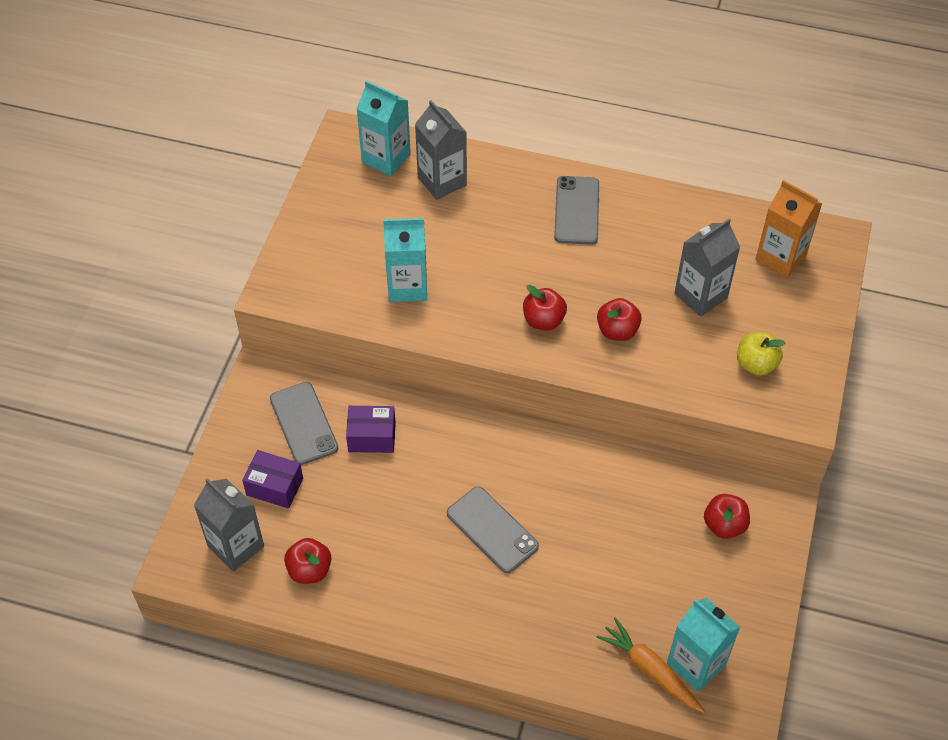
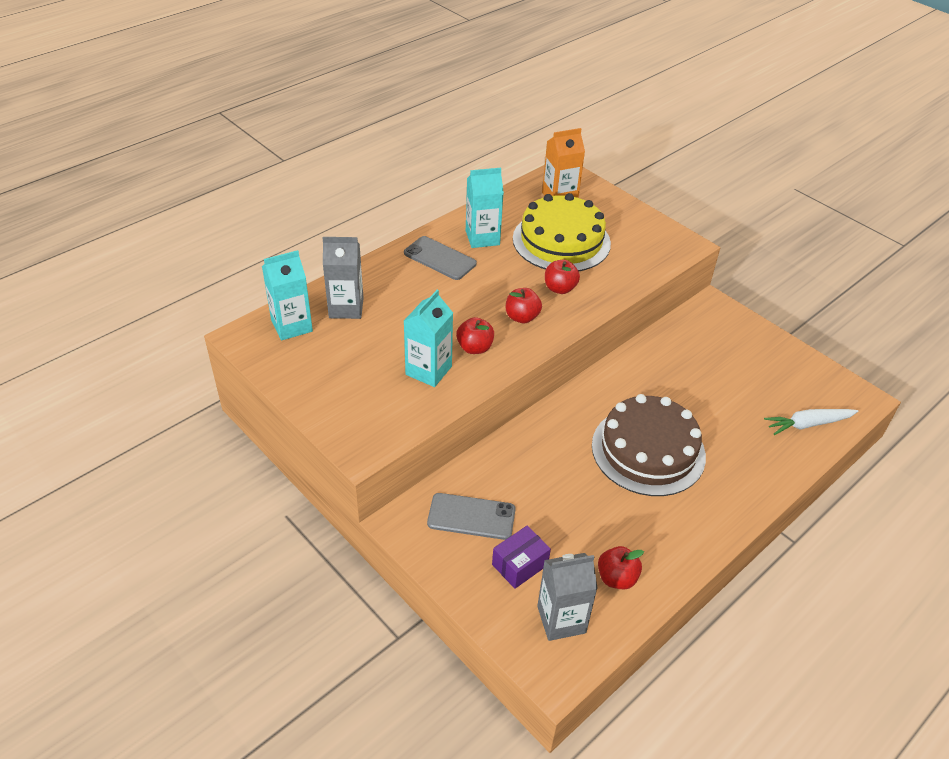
camera: 60 degrees left, 10 degrees down
purple box [346,406,396,453] -> none
grey phone [447,487,539,573] -> brown cake [592,394,706,496]
orange carrot [596,618,706,713] -> white carrot [764,409,859,435]
turquoise carton [667,597,740,692] -> turquoise carton moved to [466,168,504,248]
grey carton [675,219,740,317] -> yellow cake [513,193,611,271]
red apple [704,494,750,539] -> red apple moved to [456,317,494,354]
yellow apple [737,332,785,376] -> none

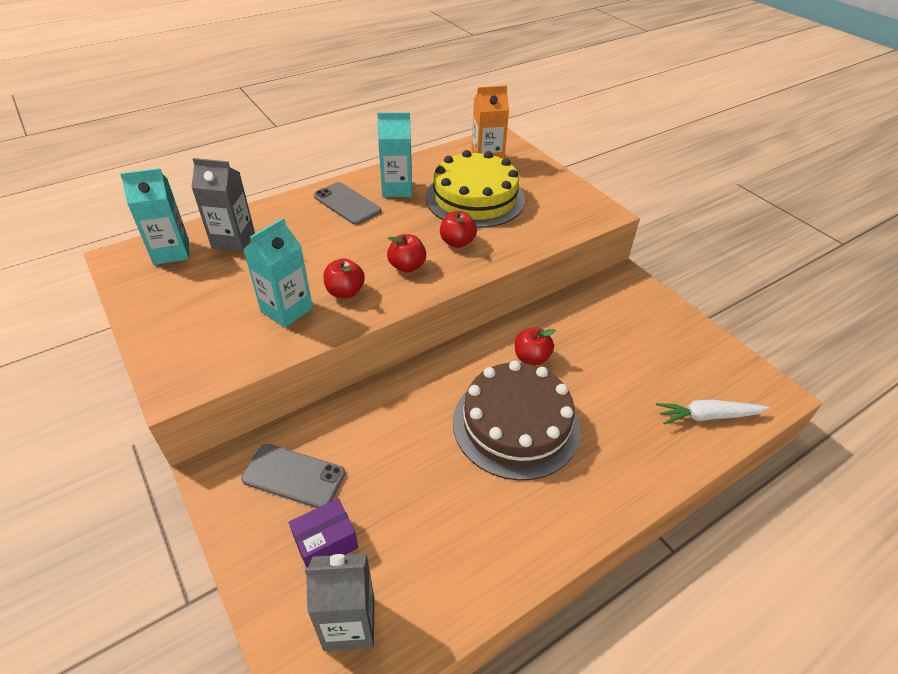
camera: 10 degrees right, 0 degrees up
red apple [598,546,644,589] -> red apple moved to [515,327,556,365]

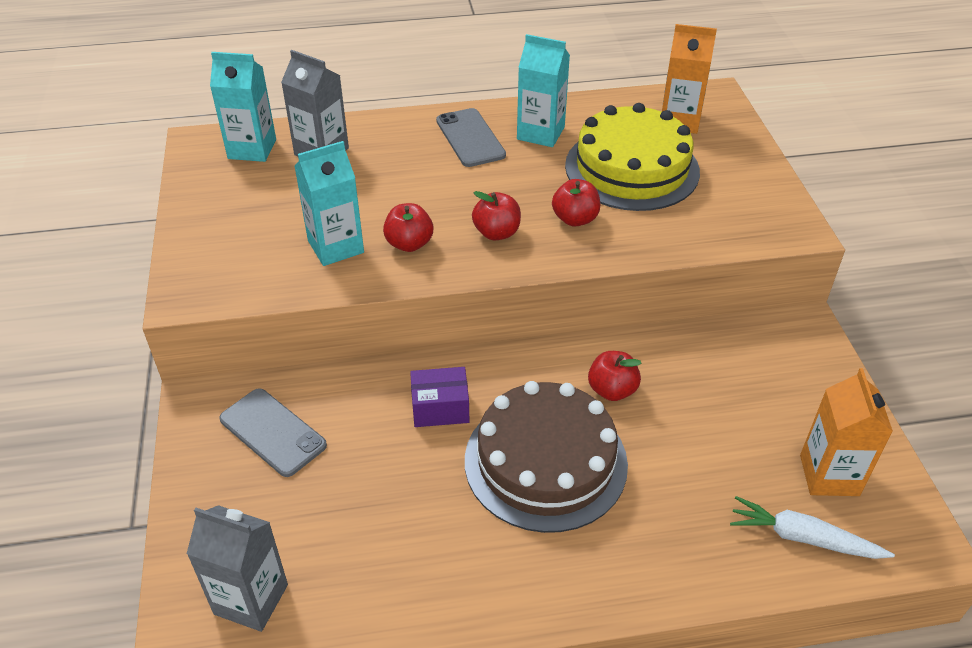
camera: 25 degrees right, 0 degrees up
purple box [289,498,358,567] -> purple box moved to [410,367,469,427]
none -> orange carton [800,368,893,496]

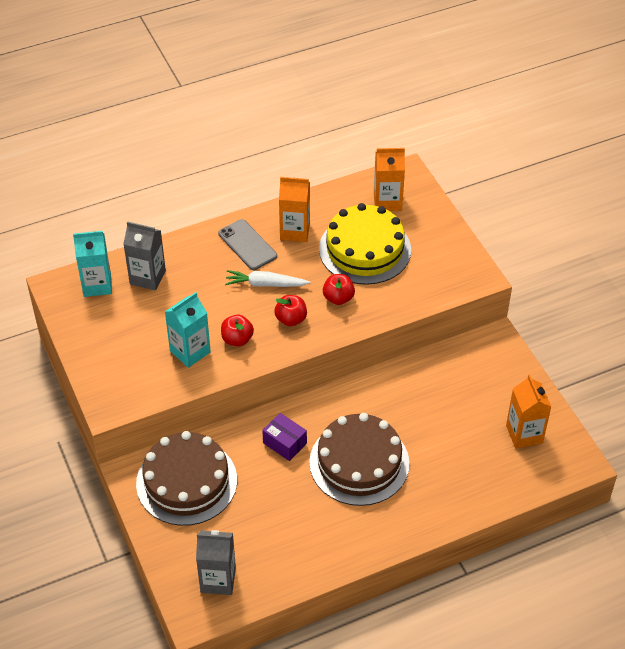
camera: 15 degrees left, 5 degrees up
grey phone [219,388,327,477] -> brown cake [136,431,237,526]
purple box [410,367,469,427] -> purple box turned 60 degrees clockwise [262,413,307,461]
turquoise carton [517,34,570,147] -> orange carton [279,177,310,242]
red apple [588,351,641,401] -> none
white carrot [730,496,895,559] -> white carrot moved to [225,270,311,287]

